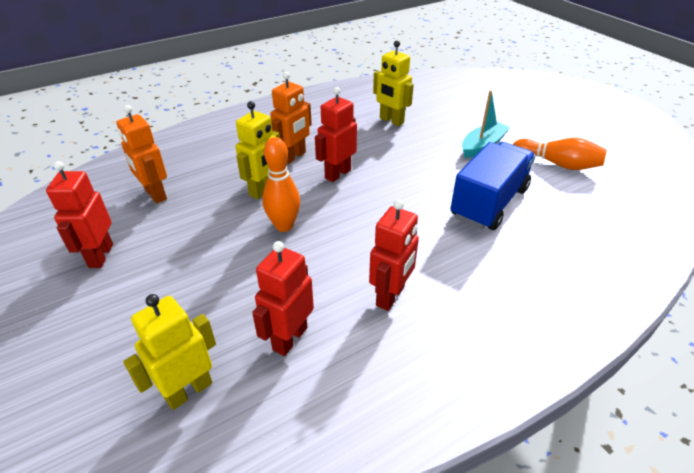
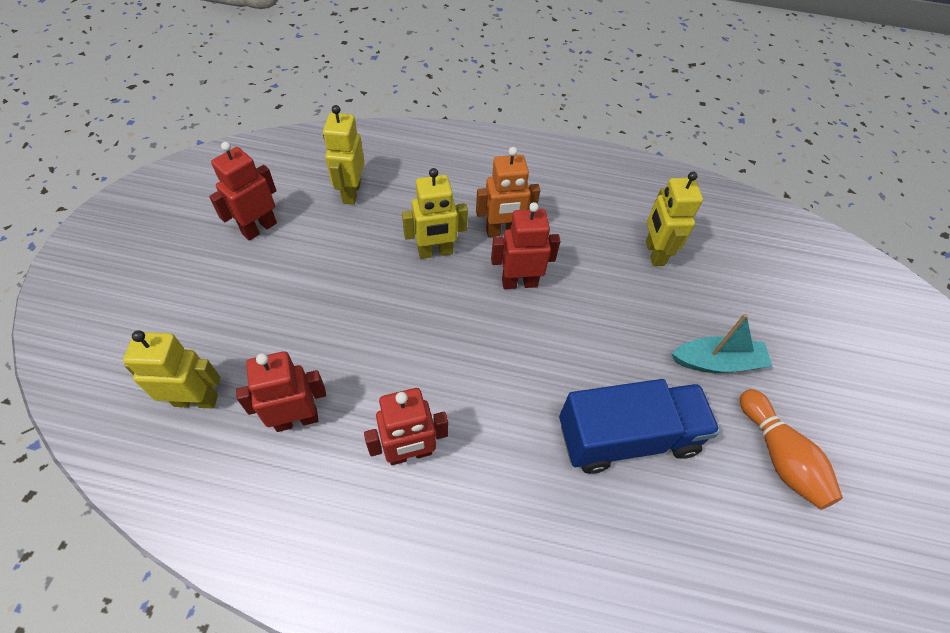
camera: 40 degrees right, 15 degrees up
orange robot [116,105,167,203] -> yellow robot [323,105,364,205]
orange bowling pin [262,137,300,232] -> none

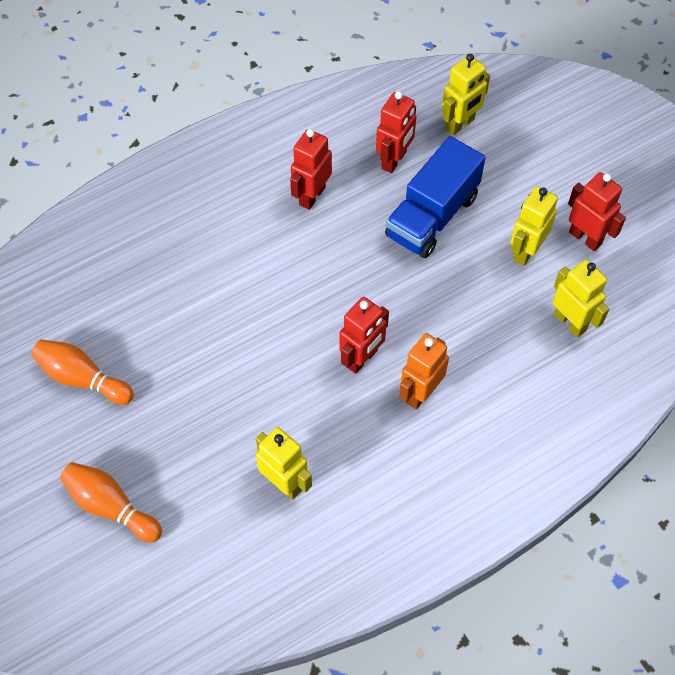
camera: 140 degrees right, 5 degrees up
red robot [209,142,277,241] -> red robot turned 45 degrees counterclockwise [568,172,626,251]
yellow robot [402,168,468,259] -> yellow robot moved to [510,186,558,266]
blue truck [559,379,720,474] -> blue truck moved to [385,136,486,258]
turquoise boat [671,314,772,373] -> none
none -> orange bowling pin [60,462,162,543]

